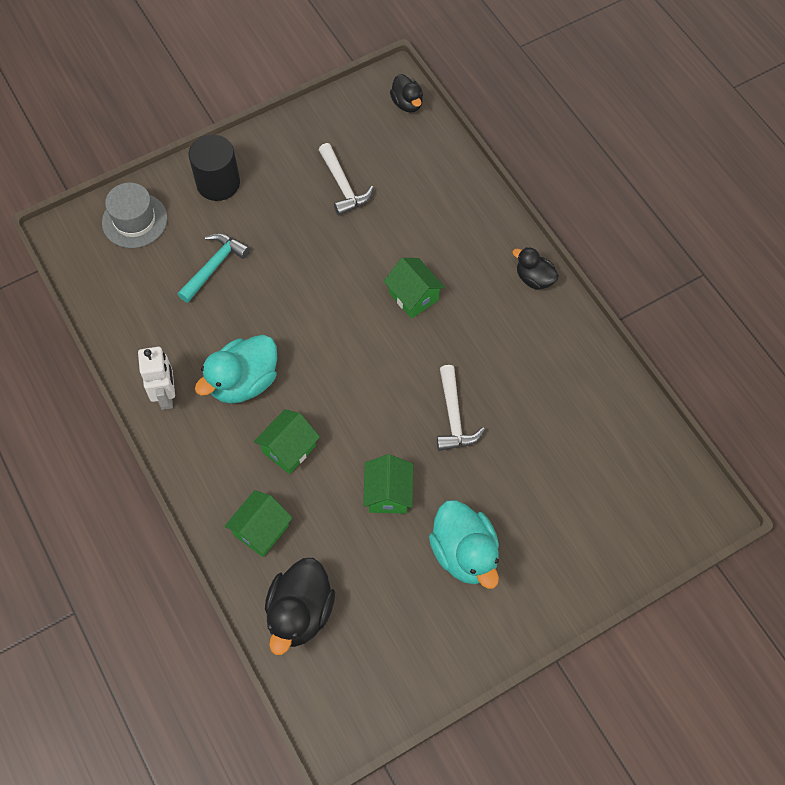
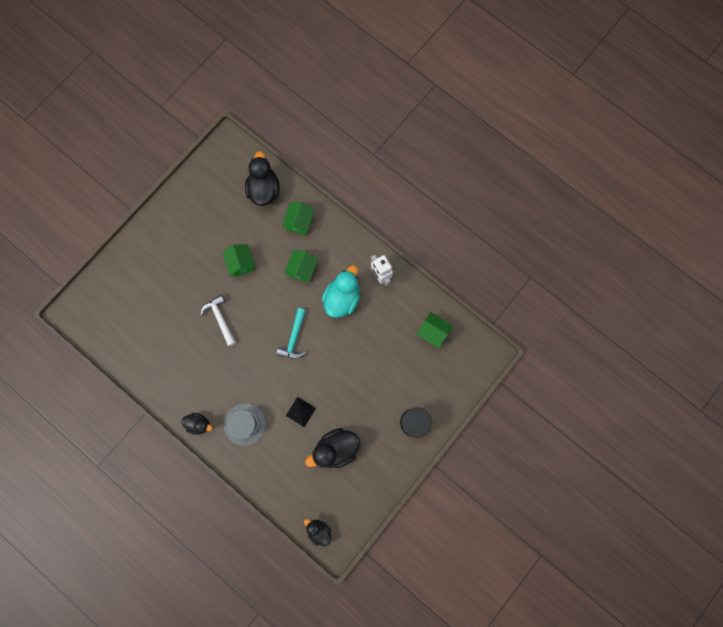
camera: 160 degrees right, 15 degrees up
grey hat [102,183,168,248] -> grey hat moved to [224,403,266,446]
turquoise hammer [178,233,250,303] -> turquoise hammer moved to [276,308,306,359]
white hammer [319,143,374,216] -> black duck [305,428,361,468]
green house [384,258,445,318] -> green house moved to [416,312,453,348]
turquoise duck [429,500,499,589] -> none
none -> black pyramid [286,397,316,427]

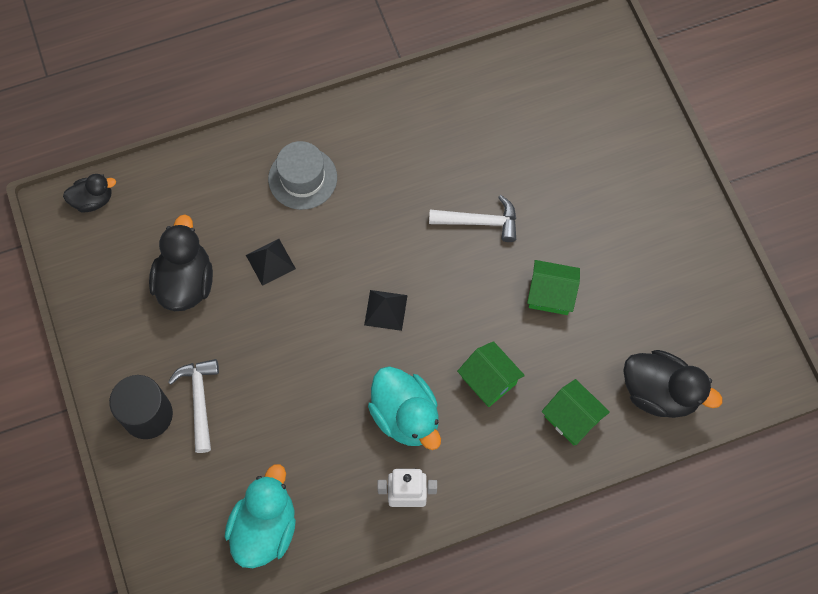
camera: 120 degrees right, 10 degrees down
black duck [181,413,212,435] -> none
turquoise hammer [276,308,306,359] -> black pyramid [364,290,408,331]
green house [416,312,453,348] -> turquoise duck [225,464,296,568]
none -> white hammer [168,359,219,453]

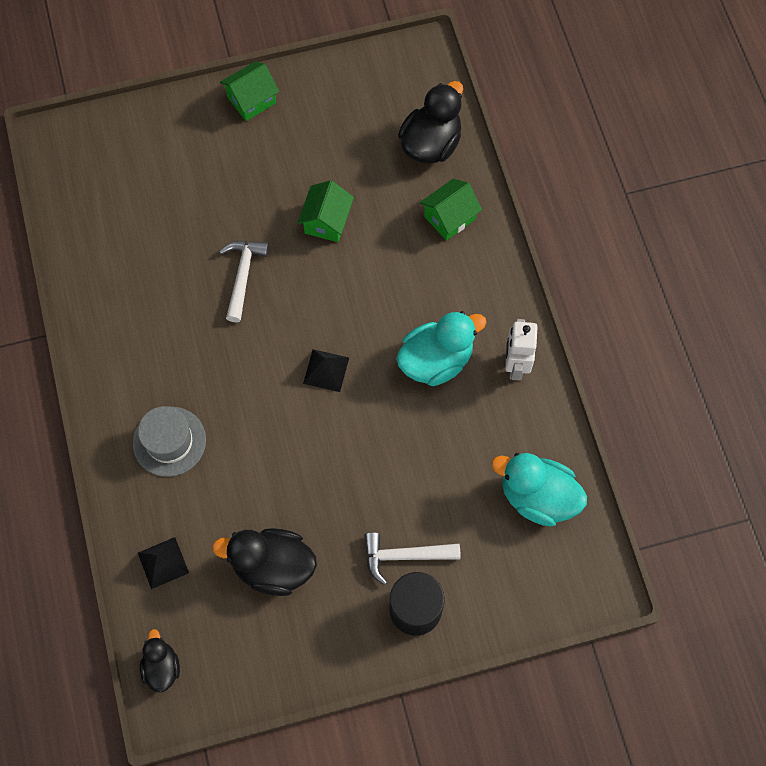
camera: 85 degrees left, 0 degrees up
black pyramid [246,239,296,286] -> black pyramid moved to [138,537,189,589]
green house [457,341,525,407] -> green house moved to [220,61,279,121]

